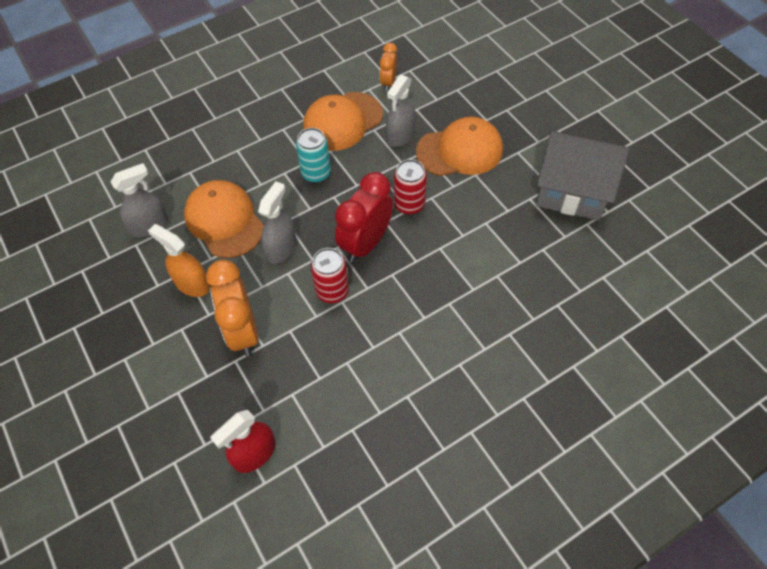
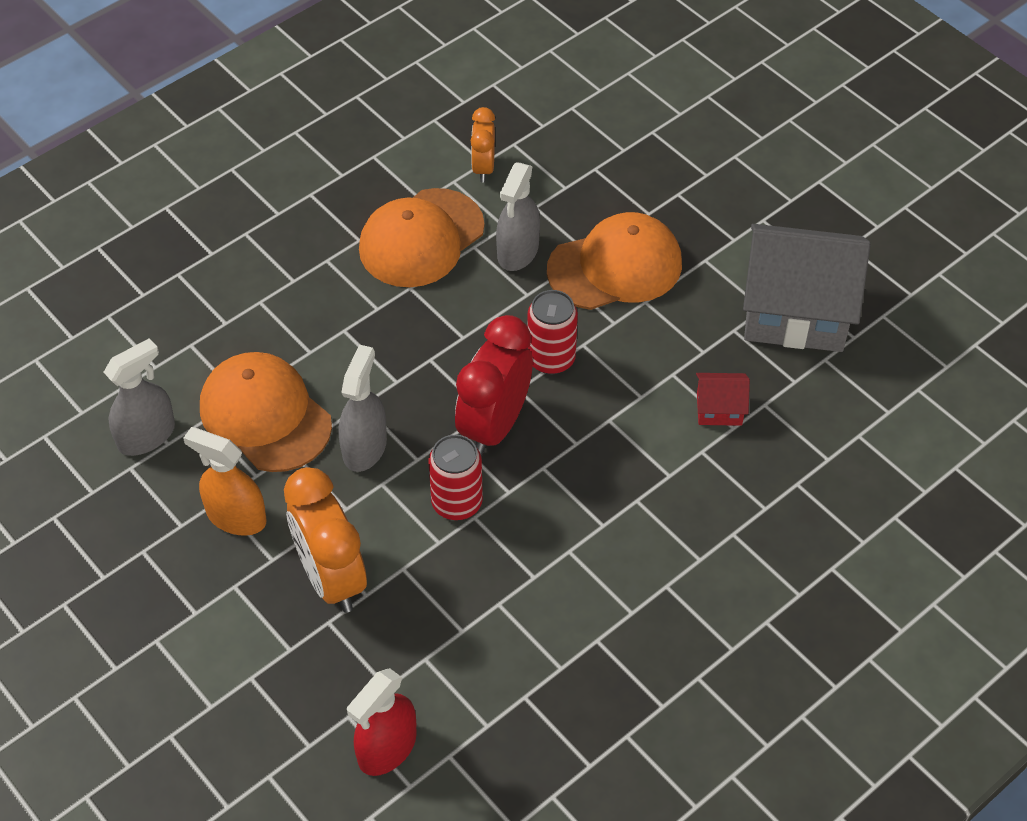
camera: 10 degrees left, 5 degrees down
turquoise can [296,128,331,183] -> none
none -> red house [696,373,750,426]

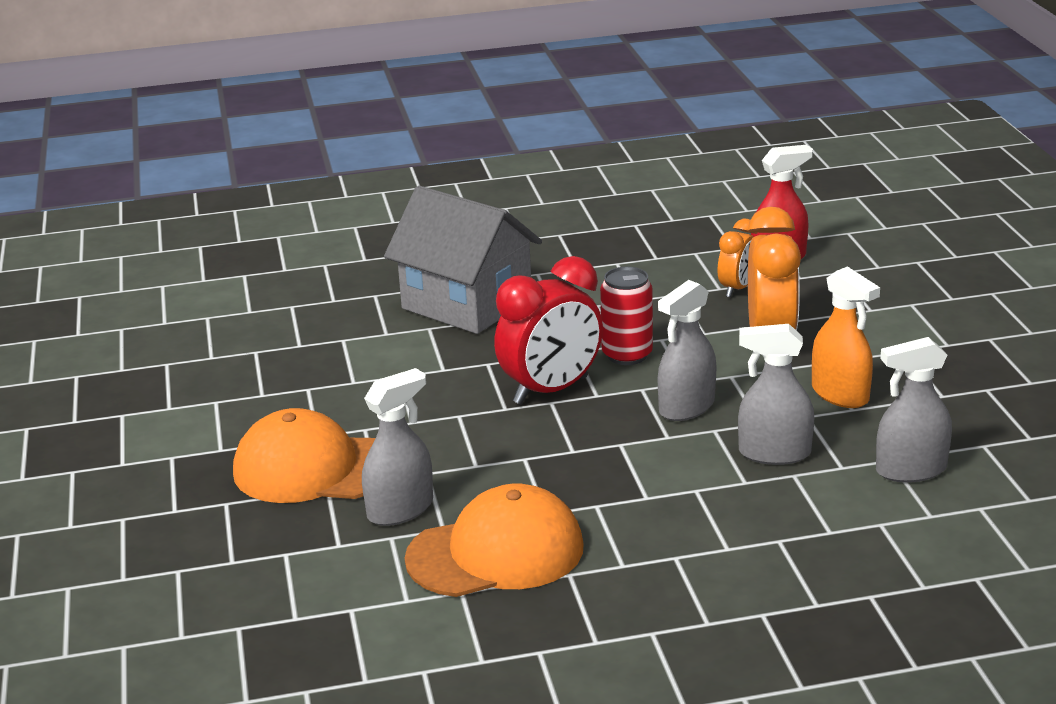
camera: 150 degrees left, 25 degrees down
orange cap [200,352,332,472] -> grey spray bottle [738,324,814,465]
orange clock [471,107,495,183] -> orange clock moved to [717,219,757,297]
red can [527,290,578,374] -> none
red house [696,373,750,426] -> none
grey house [743,224,871,352] -> grey house moved to [384,186,542,334]

